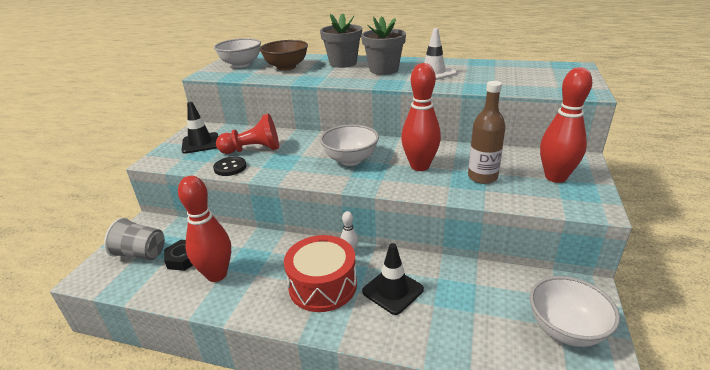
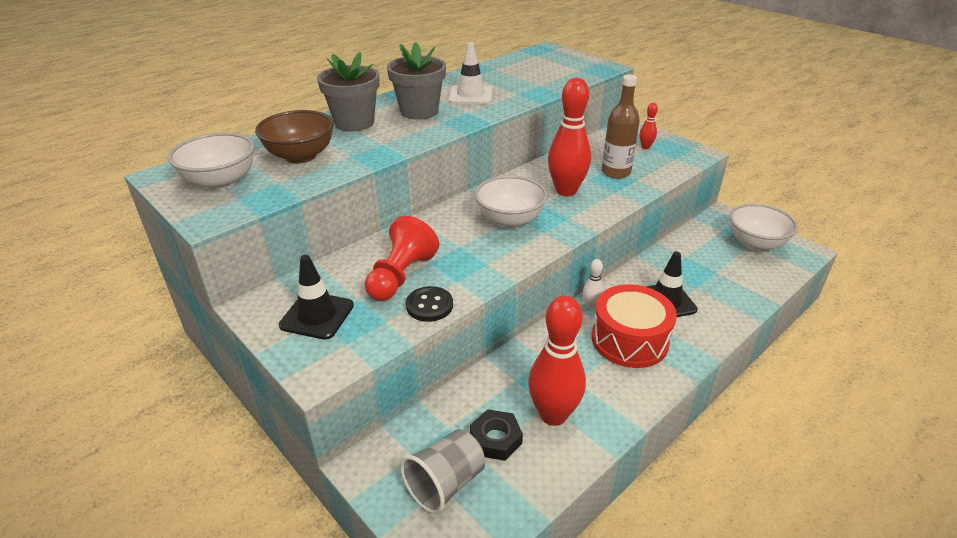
camera: 60 degrees left, 5 degrees up
red bowling pin [540,67,592,183] -> red bowling pin [639,103,658,149], size x0.45

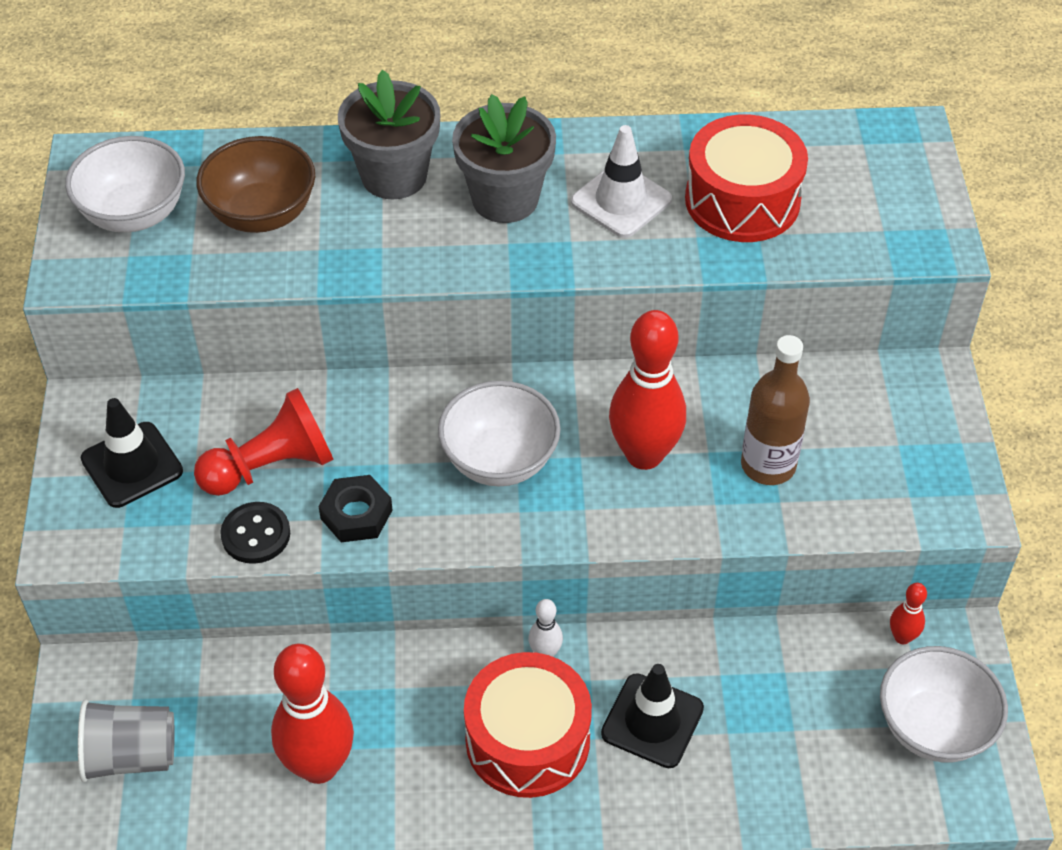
camera: 40 degrees right, 15 degrees up
black nut [470,409,523,461] -> black nut moved to [318,475,393,542]
red bowling pin [639,103,658,149] -> red bowling pin moved to [890,583,927,644]
none -> red drum [685,114,808,242]

